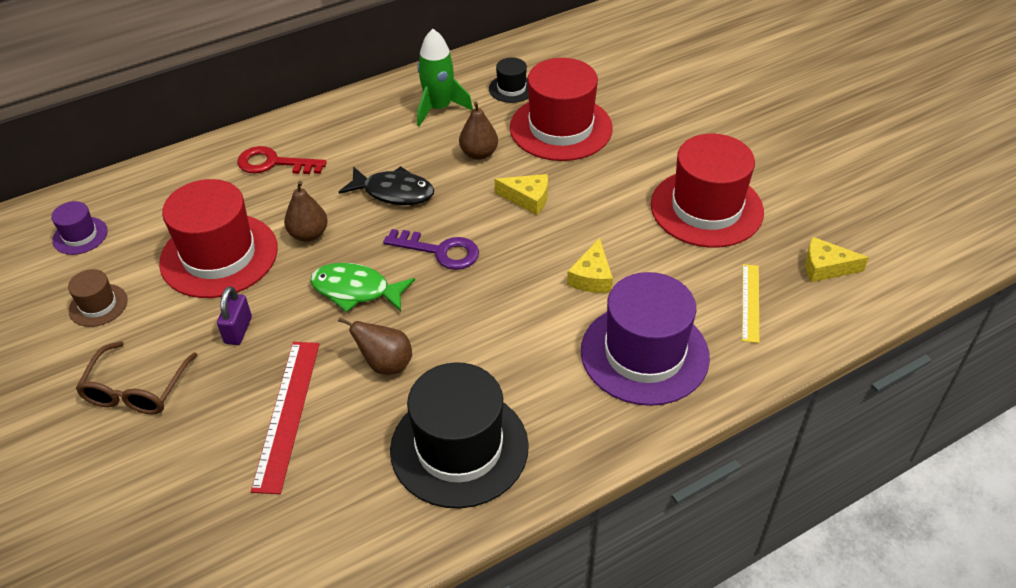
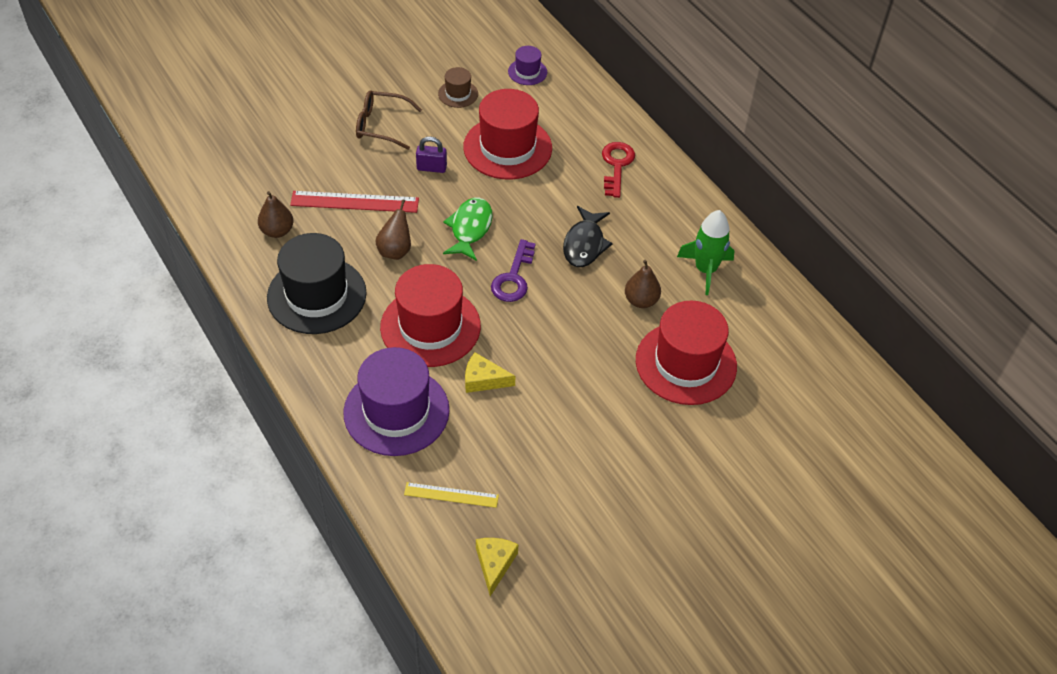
camera: 85 degrees right, 5 degrees up
brown pear [284,181,328,242] -> brown pear moved to [258,191,293,238]
black hat [489,58,529,103] -> none
yellow cheese [495,174,548,215] -> none
red hat [651,134,764,248] -> red hat moved to [380,264,481,367]

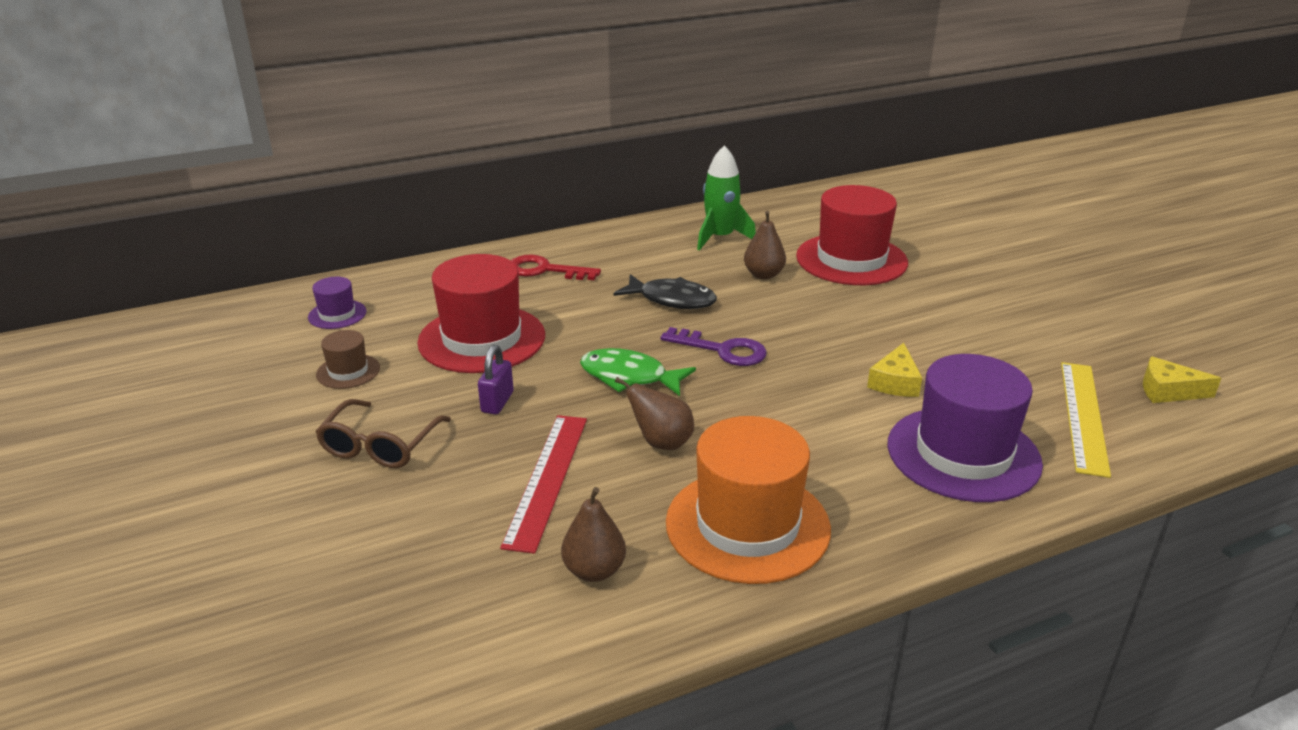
camera: 80 degrees left, 20 degrees down
black hat [267,233,367,334] -> orange hat [666,416,831,584]
red hat [380,264,481,367] -> none
yellow ruler [404,482,499,508] -> yellow ruler [1061,362,1111,478], size x1.61

